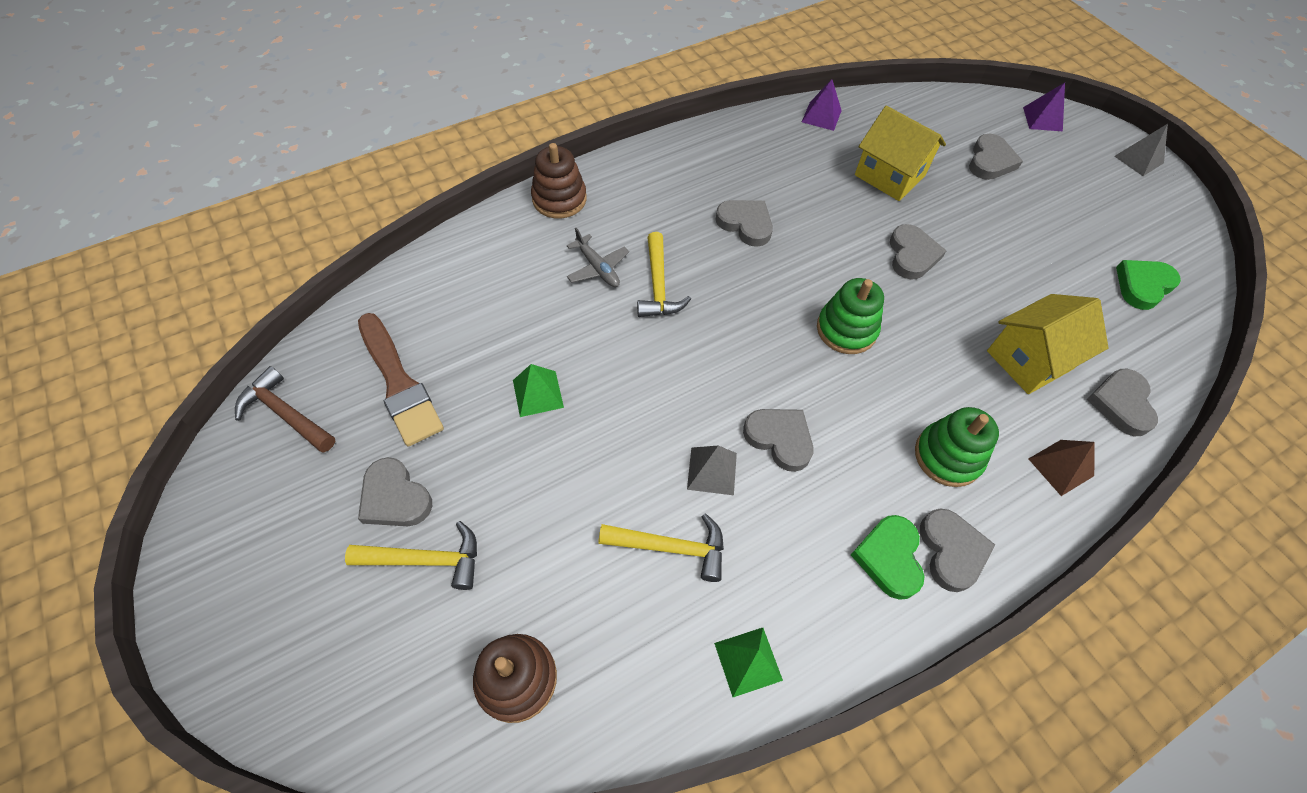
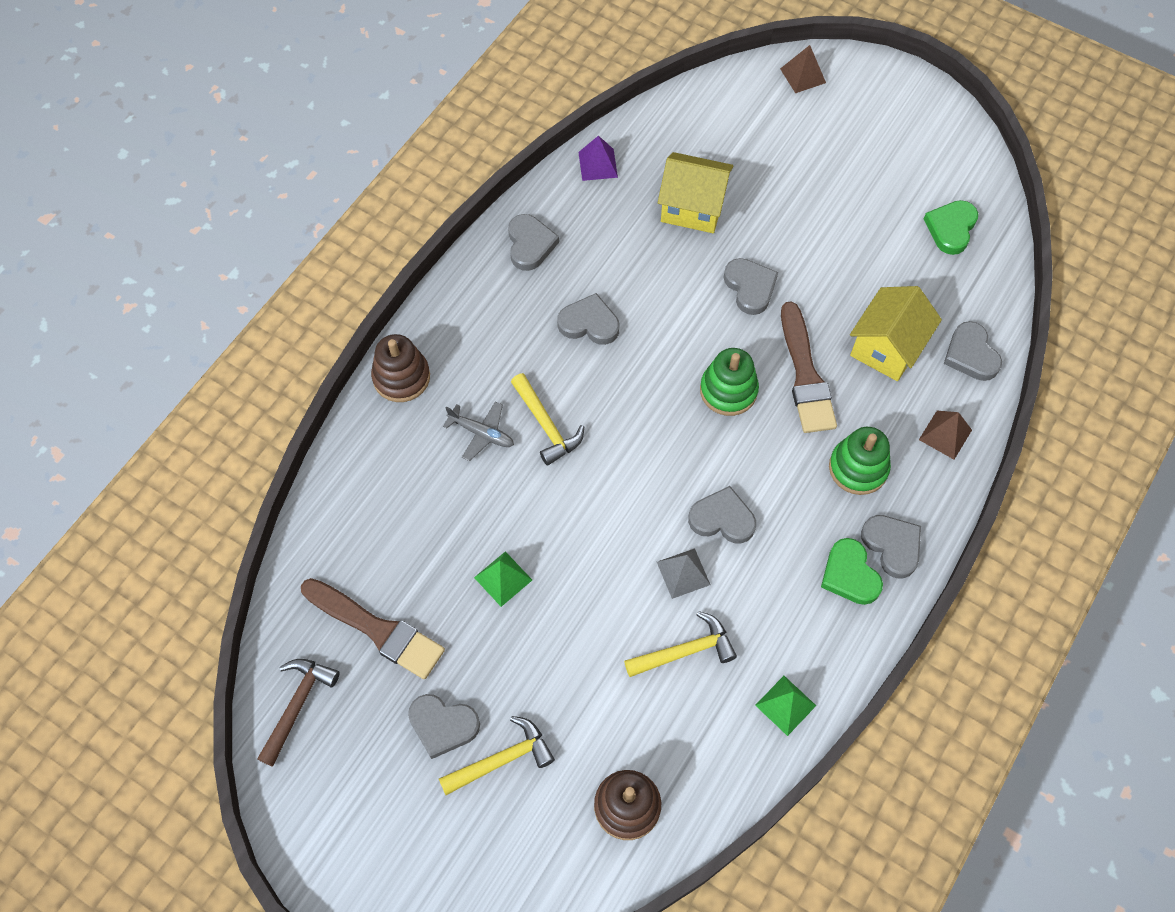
camera: 25 degrees left, 5 degrees up
brown hammer [235,366,336,453] -> brown hammer turned 105 degrees clockwise [257,659,340,767]
grey heart [969,134,1023,180] -> grey heart moved to [508,214,559,271]
purple pyramid [1023,83,1065,131] -> brown pyramid [780,45,826,93]
grey pyramid [1114,124,1168,176] -> none
none -> brown brush [781,301,837,433]

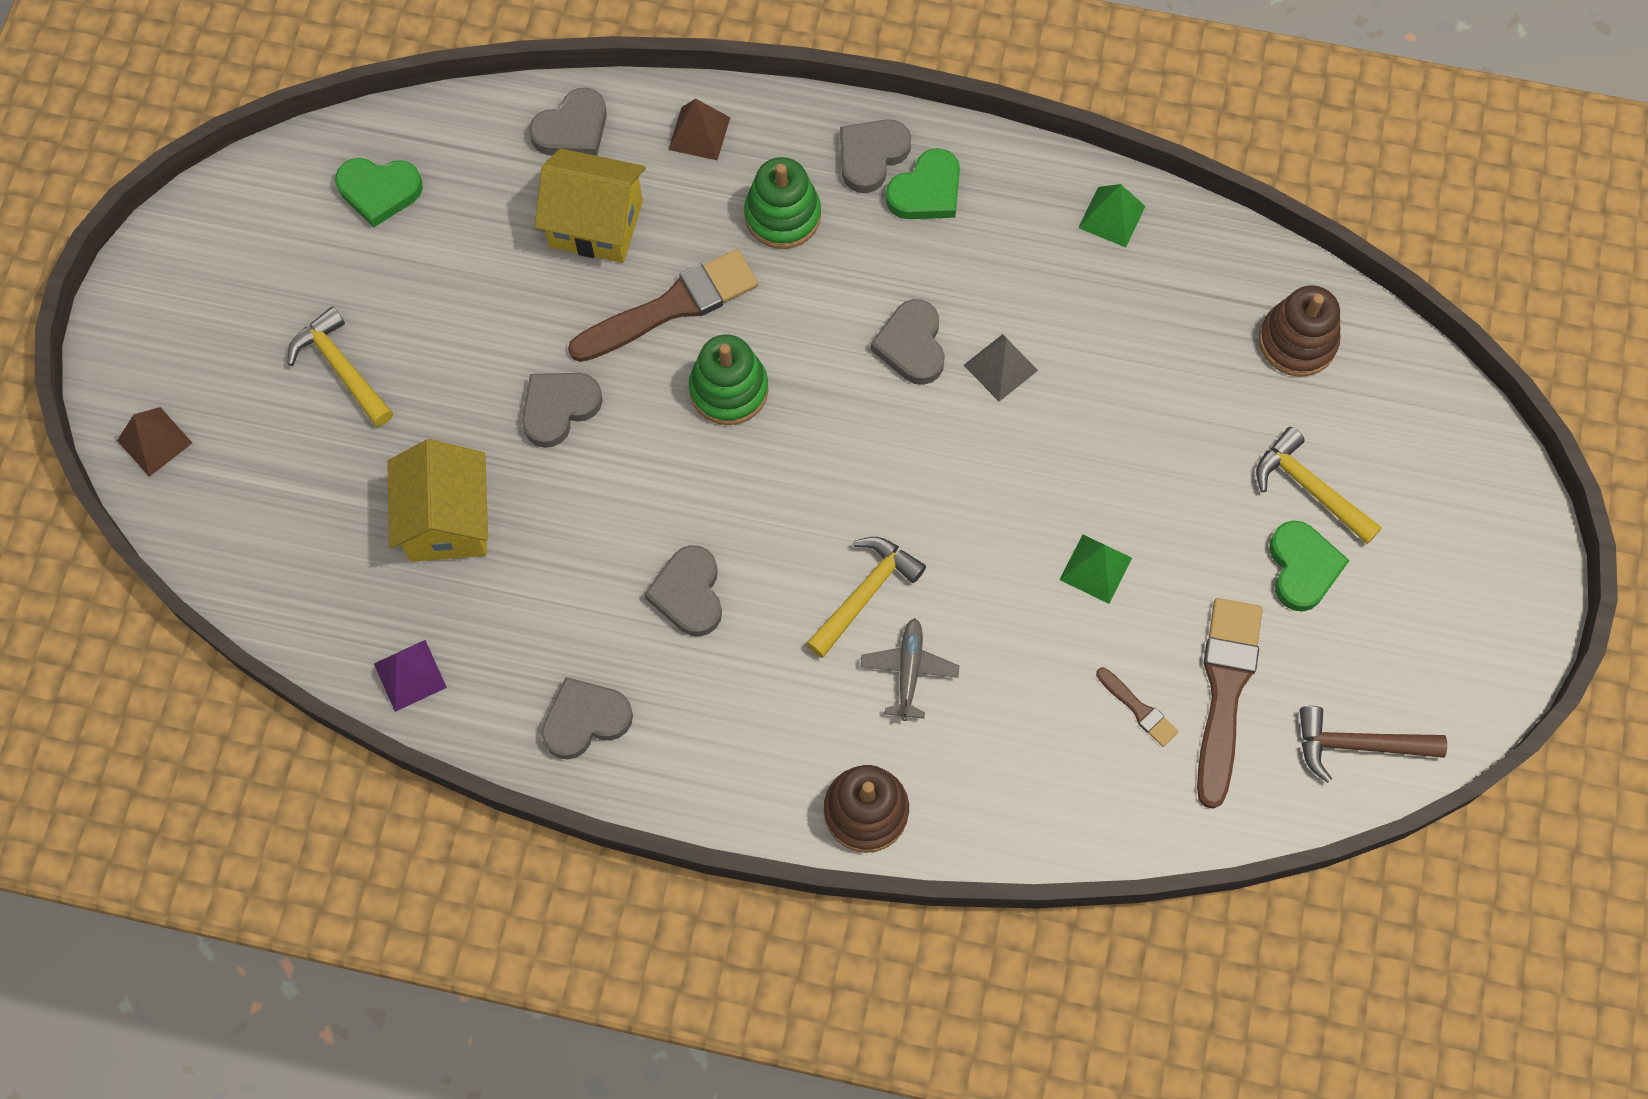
camera: 110 degrees left, 5 degrees up
grey heart [408,694,480,759] -> green heart [1269,520,1350,612]
yellow hammer [624,611,737,677] -> yellow hammer moved to [288,307,393,427]
none -> brown brush [1096,667,1179,747]

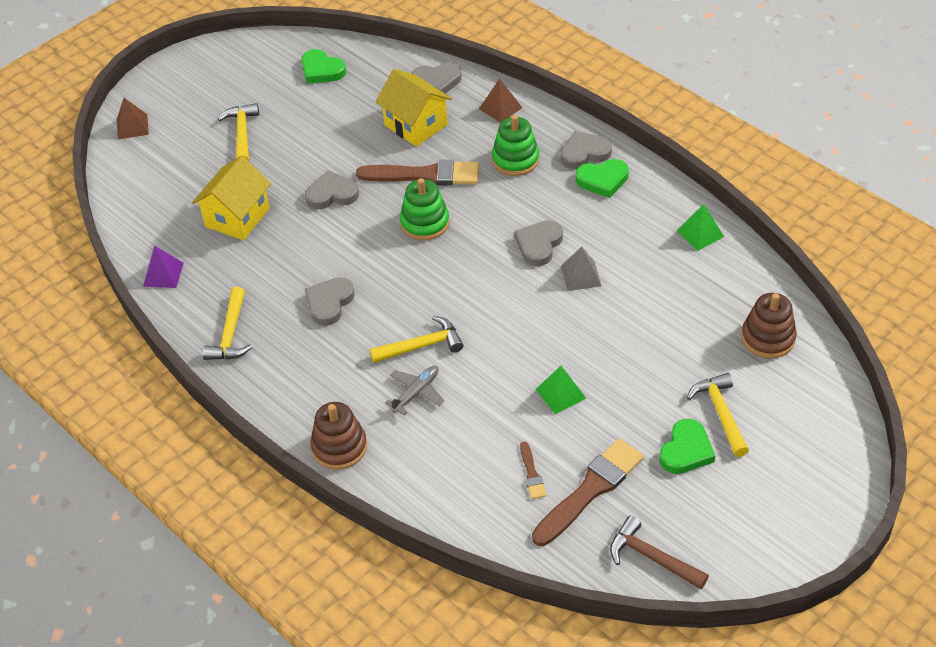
camera: 35 degrees right, 20 degrees down
grey heart [541,677,633,760] -> yellow hammer [202,287,252,360]

